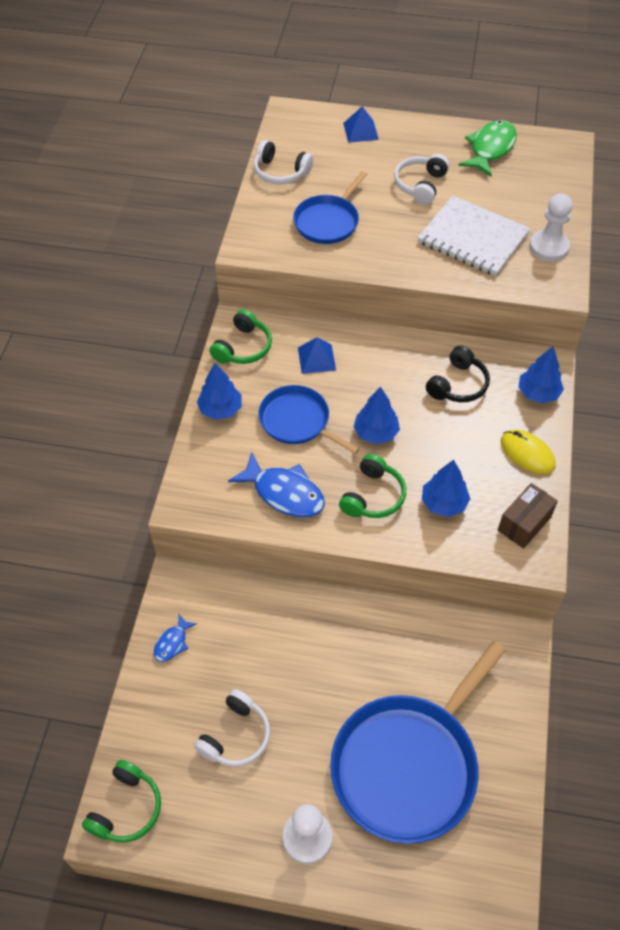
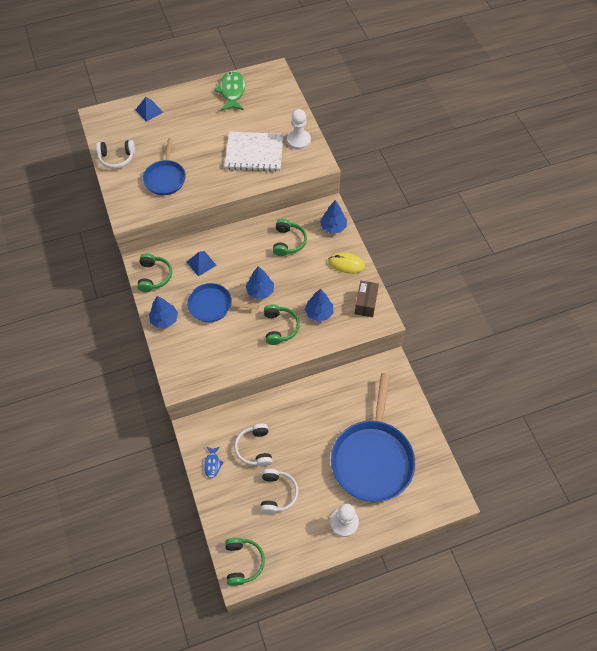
camera: 30 degrees left, 5 degrees up
blue fish [228,452,325,517] -> none
white headphones [394,154,449,205] -> white headphones moved to [234,424,272,467]
black headphones [426,345,490,402] -> green headphones [273,219,307,256]

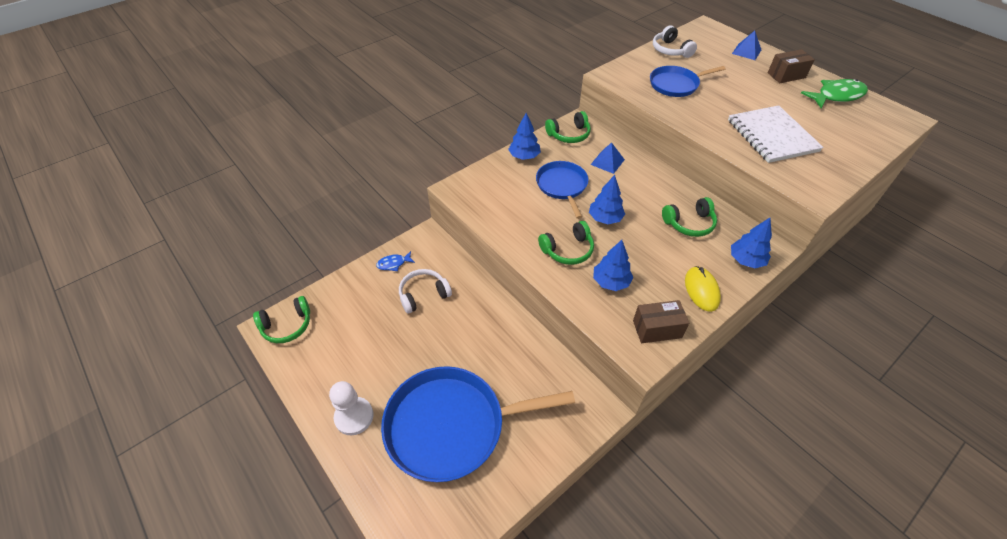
camera: 70 degrees right, 10 degrees down
white headphones [260,469,298,514] -> none
white pawn [287,109,311,150] -> none
none -> brown box [768,49,815,83]

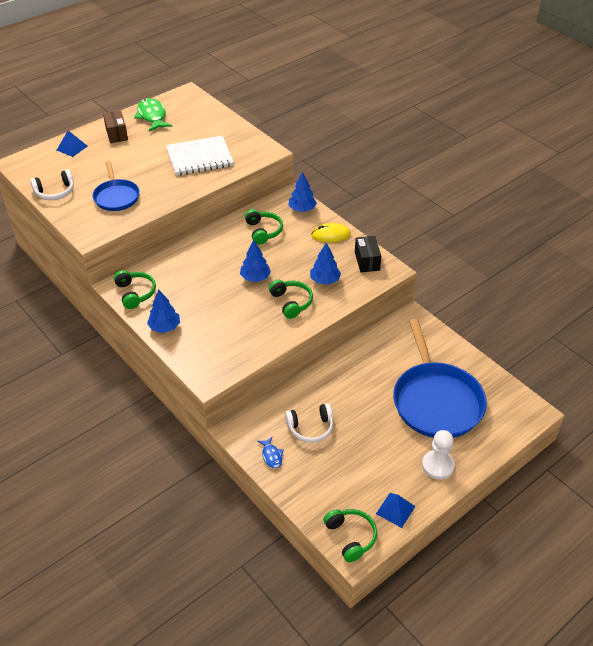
camera: 90 degrees left, 5 degrees down
white headphones [399,269,452,314] -> white headphones turned 75 degrees counterclockwise [285,403,333,443]
blue pan [536,161,589,219] -> none
blue pyramid [591,142,625,174] -> blue pyramid moved to [376,493,415,528]
brown box [633,300,689,343] -> black box [355,236,381,272]

